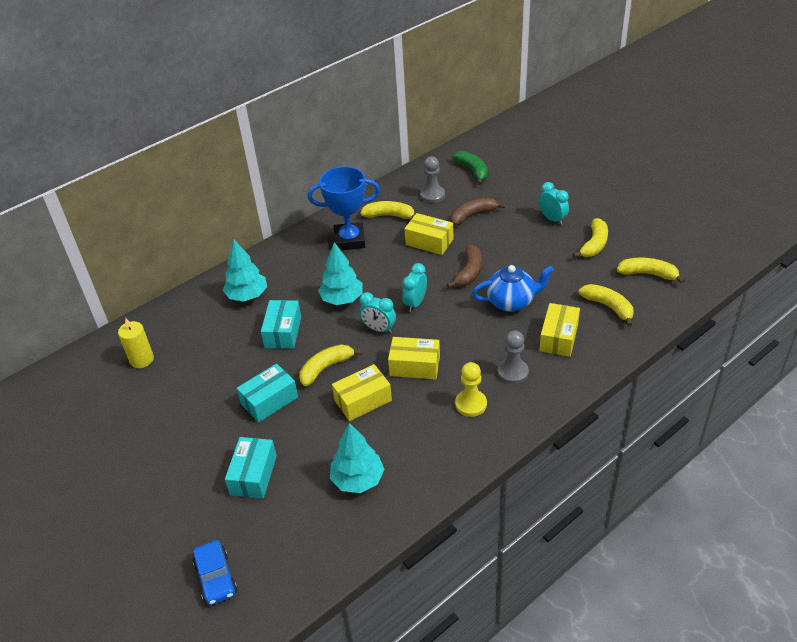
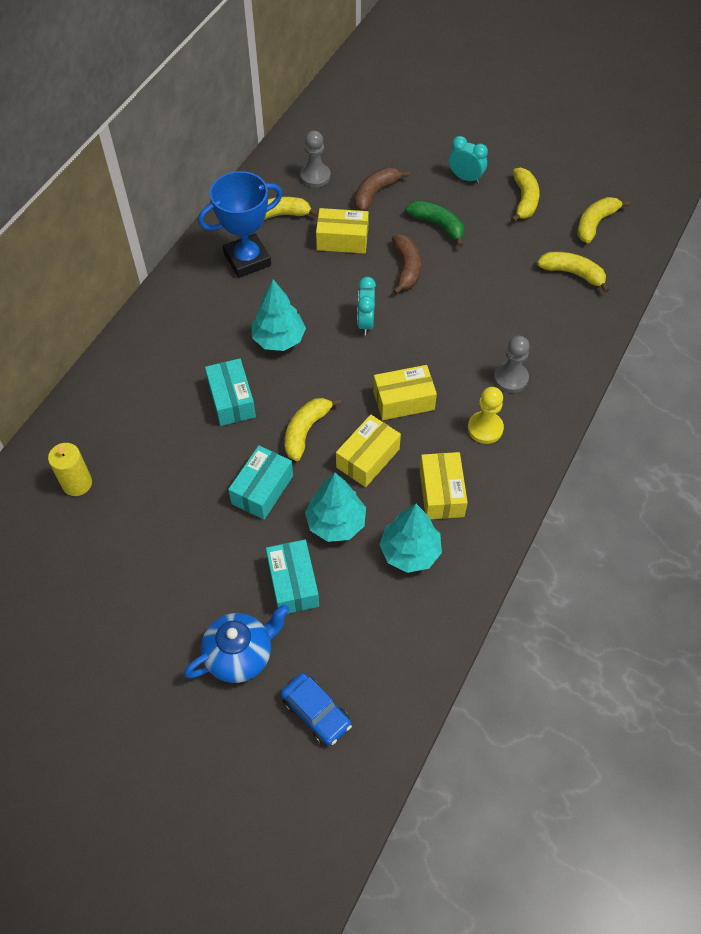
camera: 25 degrees left, 15 degrees up
turquoise tree [223,240,267,302] -> turquoise tree moved to [305,473,366,542]
turquoise clock [359,292,396,334] -> none
green banana [452,151,488,185] -> green banana moved to [405,201,464,247]
blue teapot [472,265,554,312] -> blue teapot moved to [184,604,289,683]
yellow box [539,303,580,357] -> yellow box moved to [420,452,468,519]
yellow banana [617,258,685,284] -> yellow banana turned 45 degrees counterclockwise [577,197,630,243]

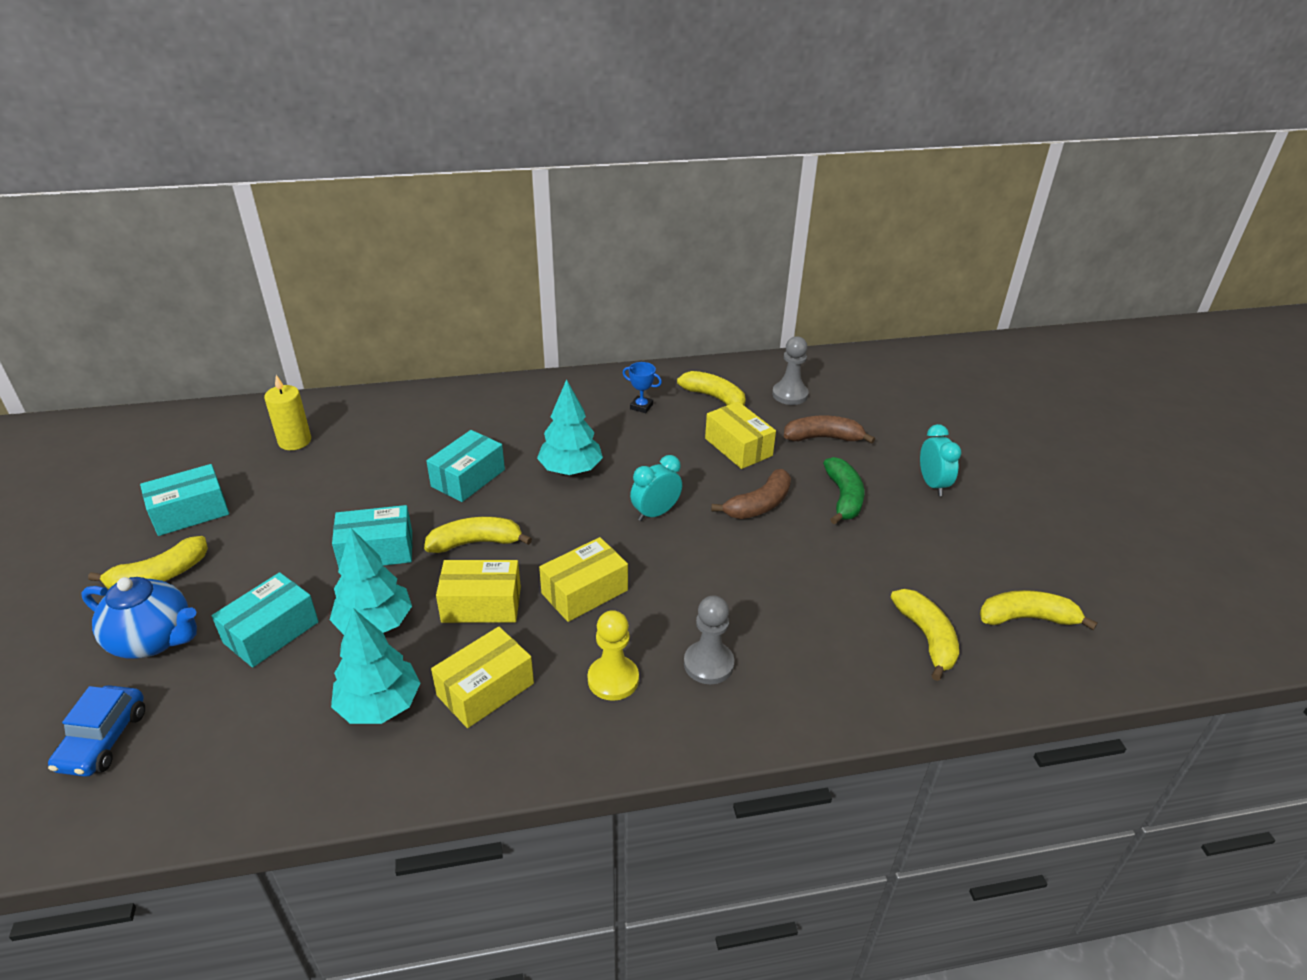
camera: 50 degrees right, 20 degrees down
blue trophy [198,171,283,278] -> blue trophy [623,362,662,413], size x0.43
yellow box [373,365,437,420] -> yellow box turned 75 degrees counterclockwise [539,537,628,622]
yellow banana [511,168,540,222] -> yellow banana moved to [88,536,208,589]
none -> turquoise box [140,464,229,536]

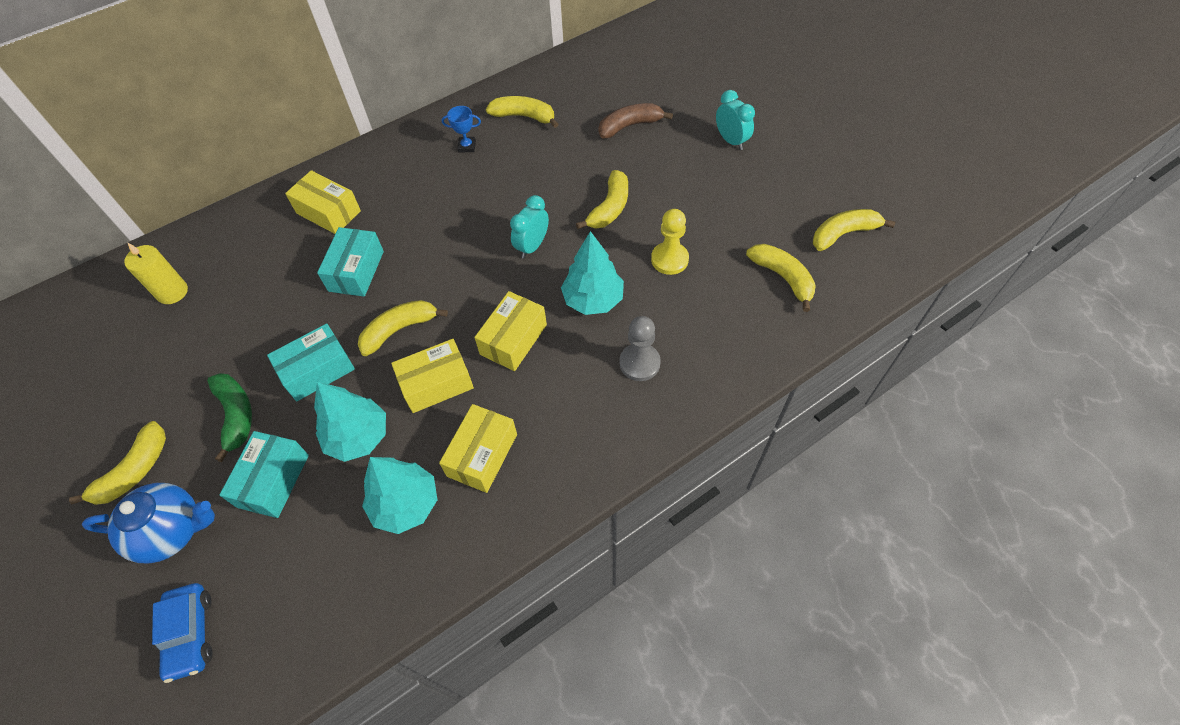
camera: 20 degrees left, 20 degrees up
turquoise box [140,464,229,536] -> none
turquoise tree [537,379,603,475] -> turquoise tree moved to [561,231,624,315]
yellow pawn [587,610,639,701] -> yellow pawn moved to [651,209,689,275]
yellow box [705,402,776,469] -> yellow box moved to [285,170,361,234]
brown banana [711,469,791,519] -> yellow banana [576,170,628,229]
grey pawn [772,336,809,405] -> none
green banana [823,457,865,524] -> green banana moved to [207,373,252,462]

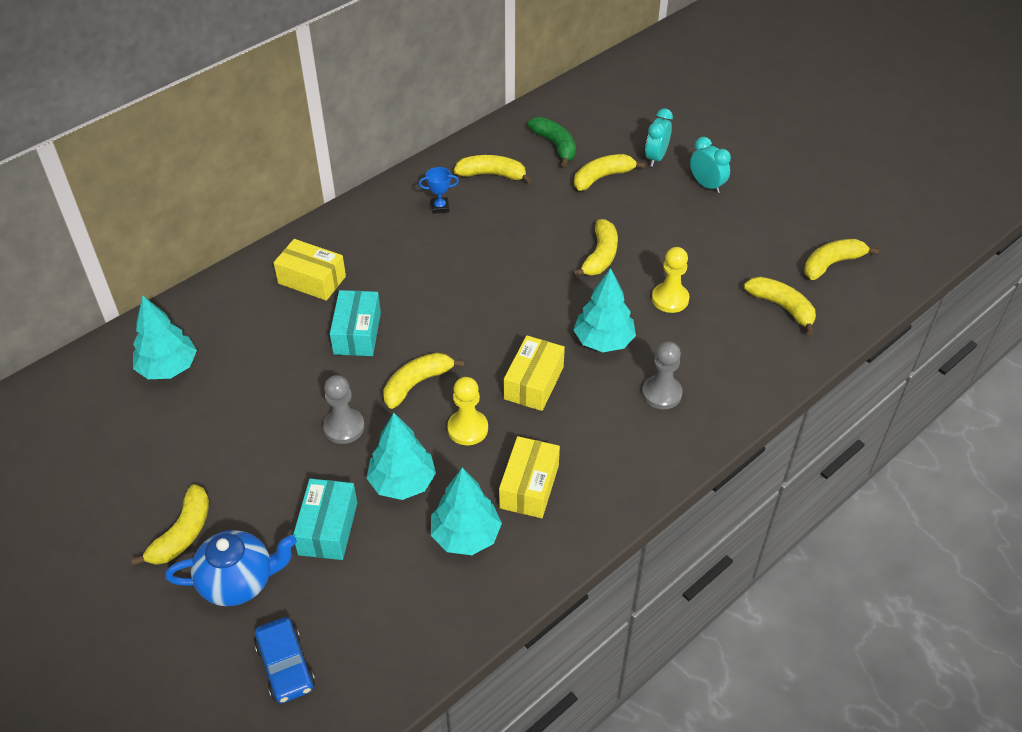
camera: 10 degrees left, 10 degrees down
yellow candle [124,243,188,304] -> turquoise tree [133,296,197,379]
green banana [207,373,252,462] -> green banana moved to [528,117,576,167]
turquoise box [267,323,355,401] -> grey pawn [323,375,365,444]
yellow box [391,339,474,413] -> yellow pawn [447,377,488,445]
turquoise clock [510,195,549,259] -> turquoise clock moved to [645,108,673,167]
brown banana [599,103,673,139] -> yellow banana [574,154,645,191]

